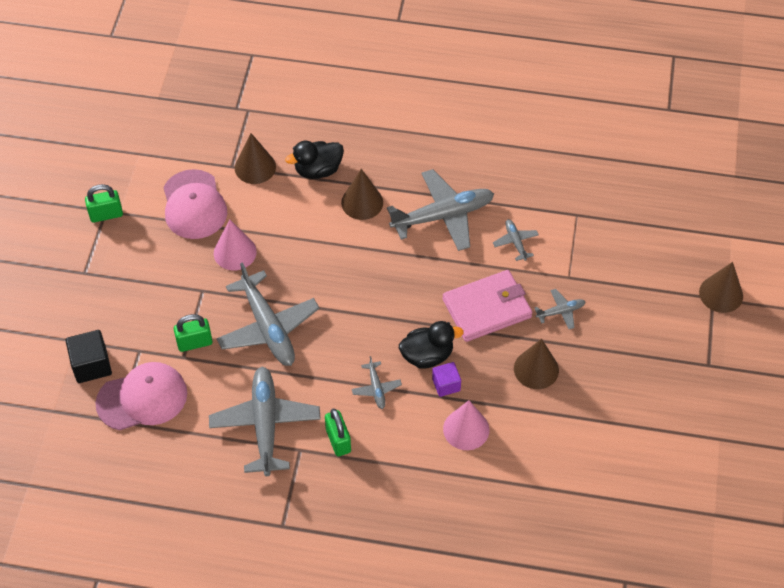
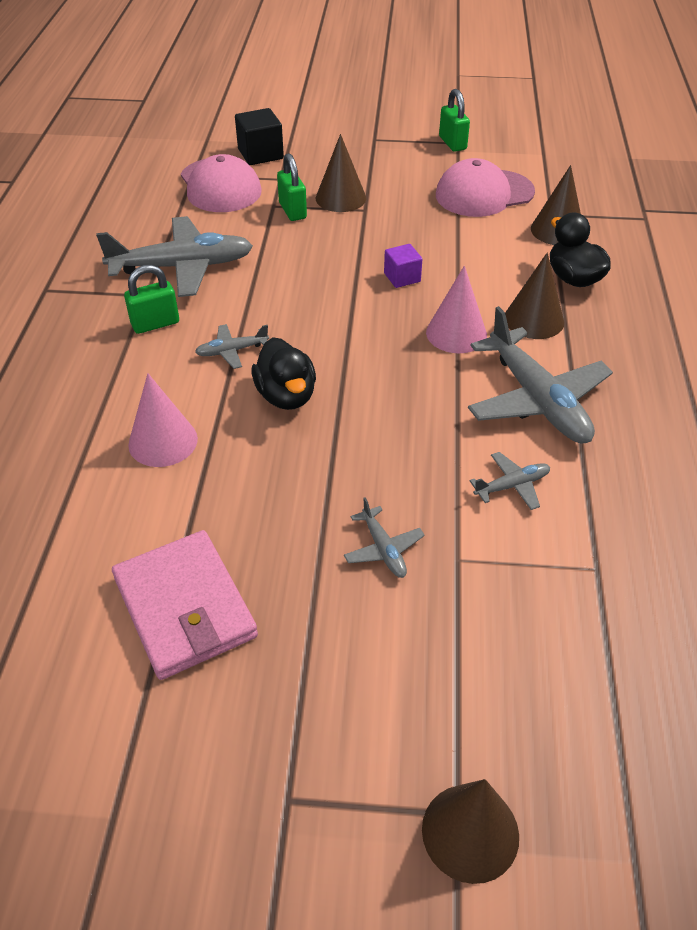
camera: 85 degrees right, 10 degrees down
pink cone [214,220,257,270] -> pink cone moved to [426,266,487,353]
grey plane [216,262,319,366] -> none
purple cube [432,362,461,397] -> purple cube moved to [384,244,422,288]
pink wallet [442,270,532,342] -> pink wallet moved to [112,530,258,680]
brown cone [514,339,559,389] -> brown cone moved to [316,134,366,212]

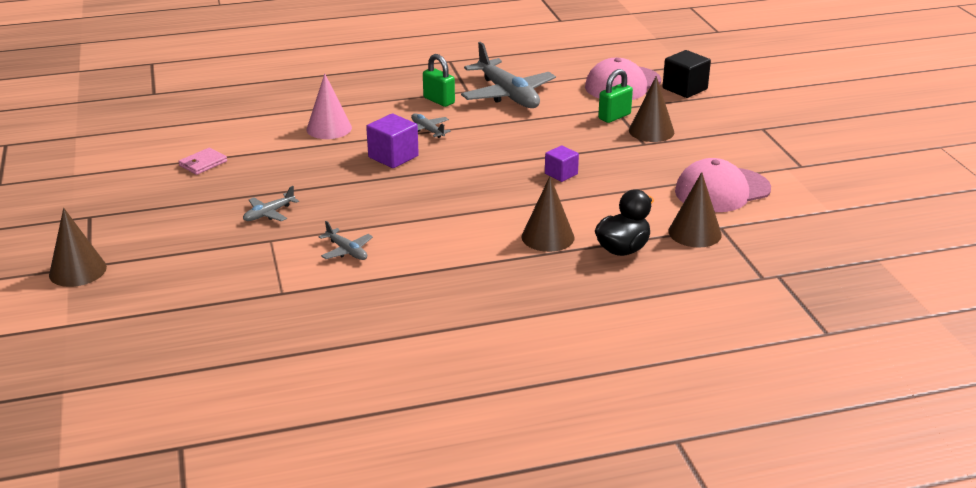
camera: 70 degrees right, 15 degrees down
pink wallet [112,530,258,680] -> pink wallet [178,148,227,175], size x0.48
black duck [252,337,316,410] -> purple cube [366,114,419,168]
pink cone [426,266,487,353] -> none
pink cap [436,158,535,217] -> pink cap turned 75 degrees counterclockwise [675,158,771,212]
green padlock [439,89,470,152] -> none
grey plane [468,306,613,444] -> none

